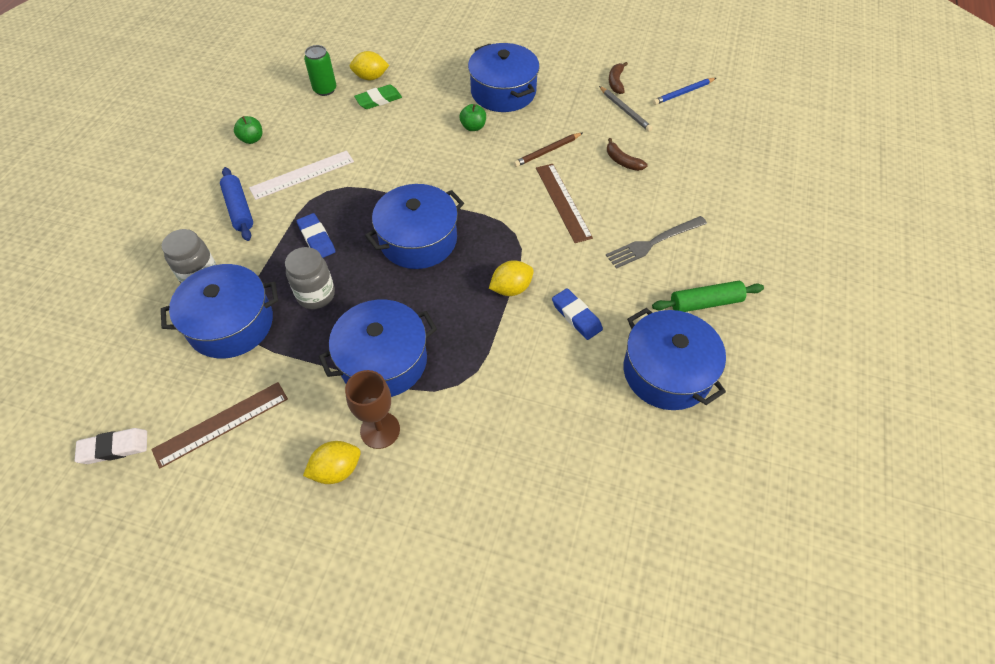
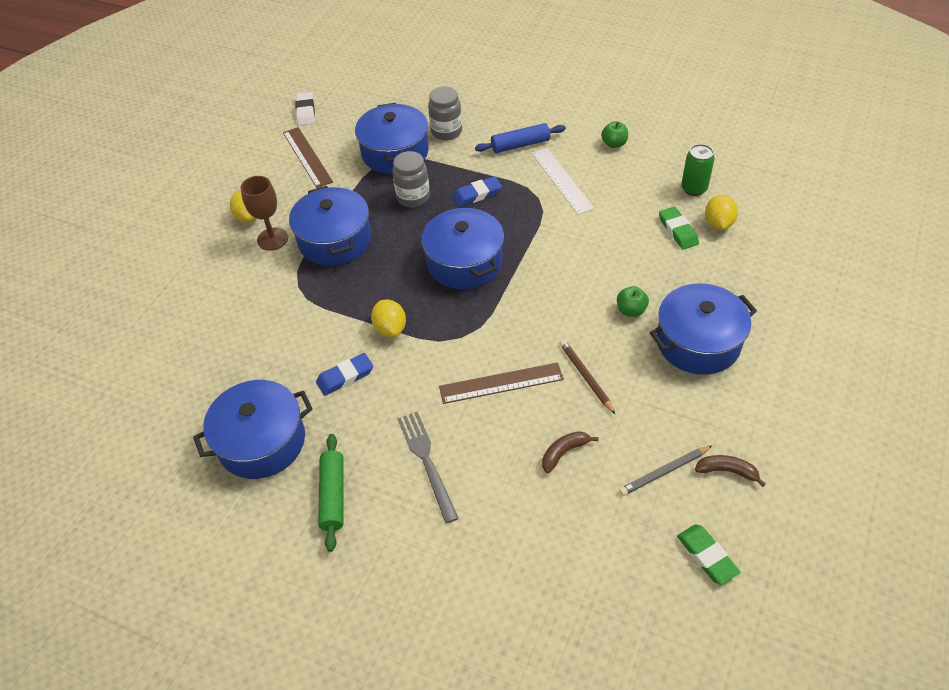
camera: 100 degrees right, 5 degrees down
blue pencil [653,78,716,105] -> green eraser [677,524,740,585]

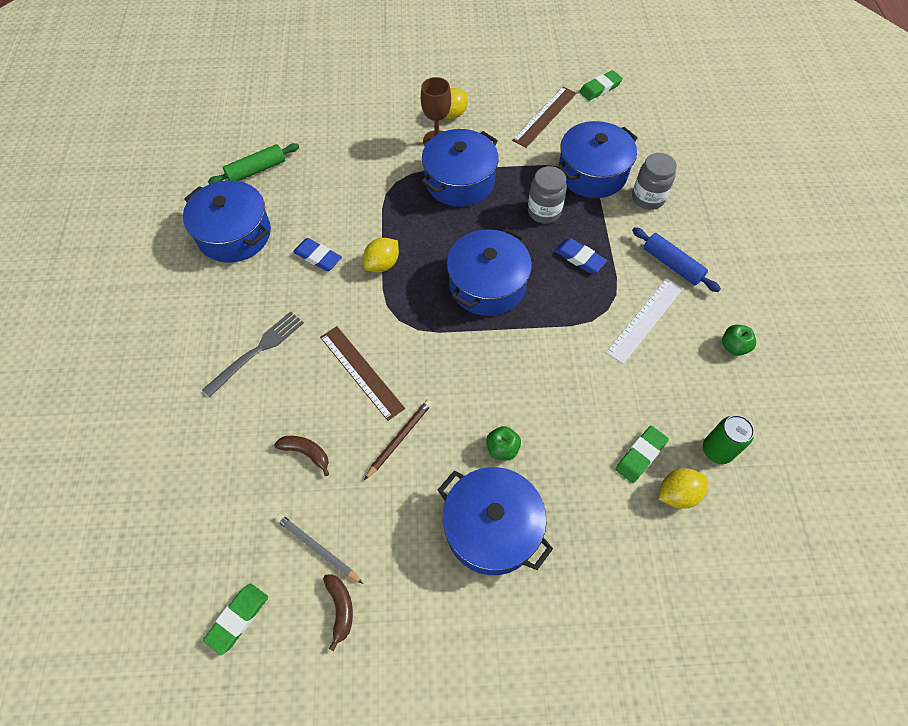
camera: 60 degrees right, 10 degrees up
white eraser [296,92,315,126] -> green eraser [579,70,623,101]
green rolling pin [318,434,344,552] -> green rolling pin moved to [208,143,299,184]

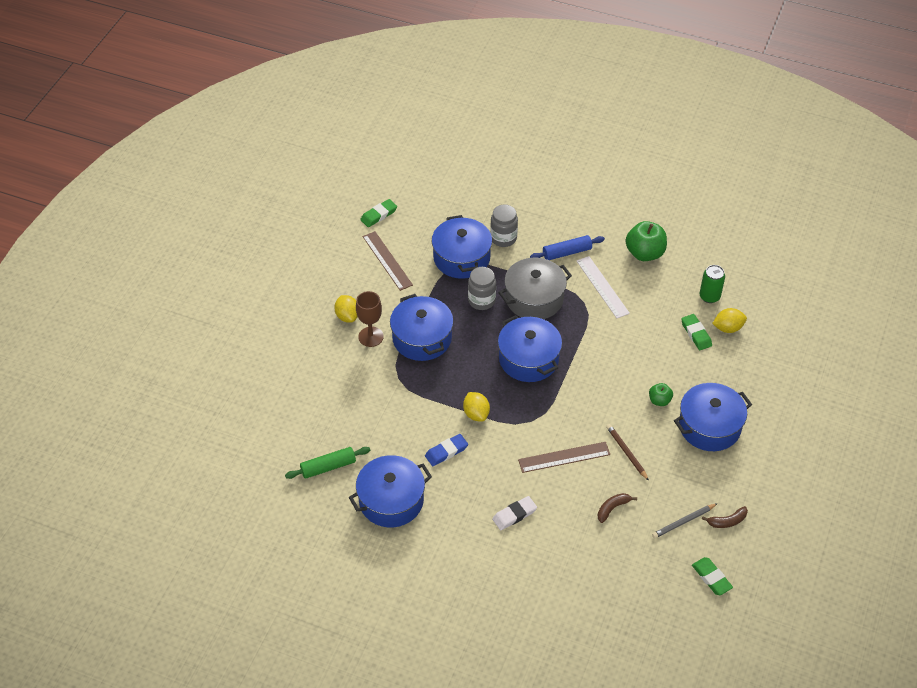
camera: 65 degrees left, 10 degrees down
grey fork [202,311,304,398] -> white eraser [492,496,537,530]
green rolling pin [208,143,299,184] -> green rolling pin turned 75 degrees clockwise [285,447,370,479]
brown banana [323,574,353,651] -> brown banana turned 150 degrees clockwise [702,506,748,528]
blue eraser [555,238,607,273] -> grey pot [498,258,572,319]
green eraser [579,70,623,101] -> green eraser turned 60 degrees clockwise [360,199,397,227]
yellow lemon [658,468,708,509] -> yellow lemon turned 75 degrees clockwise [712,308,747,333]
green apple [722,325,756,356] -> green apple [625,221,667,261], size x1.86

